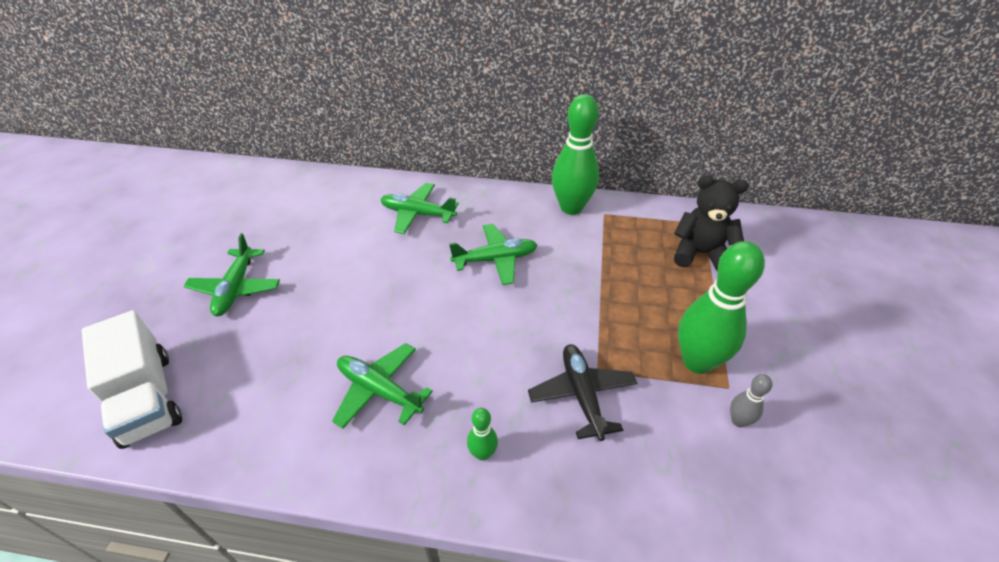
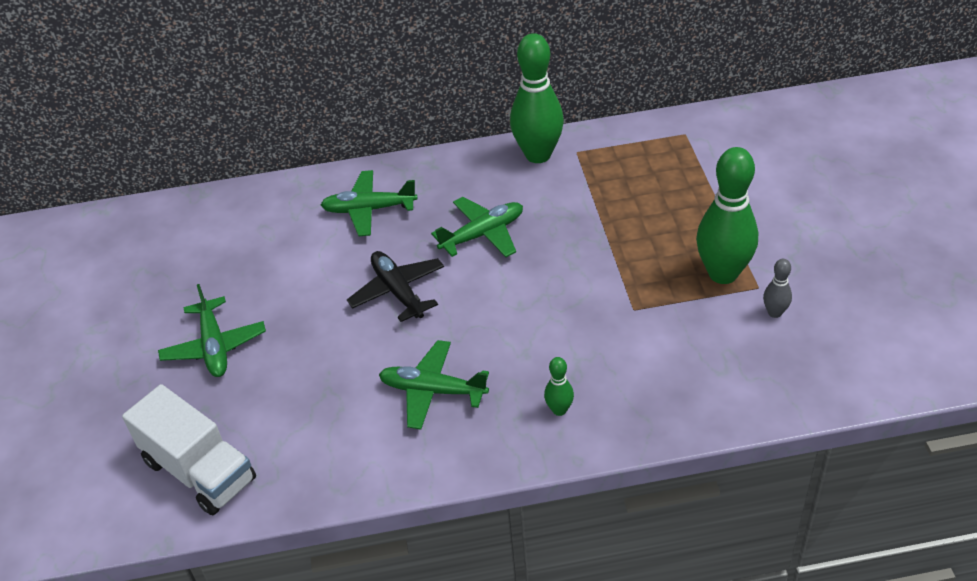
camera: 15 degrees left, 0 degrees up
black plane [528,344,637,441] -> black plane moved to [347,251,444,322]
black teddy bear [674,176,748,271] -> none

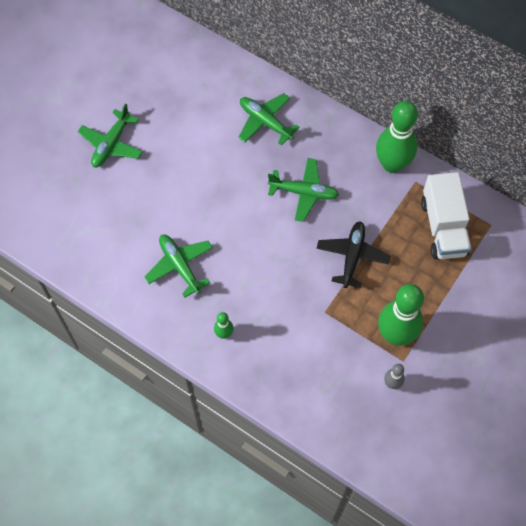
camera: 40 degrees right, 20 degrees up
white truck [122,384,256,515] -> white truck moved to [421,172,471,259]
black plane [347,251,444,322] -> black plane moved to [317,221,390,288]

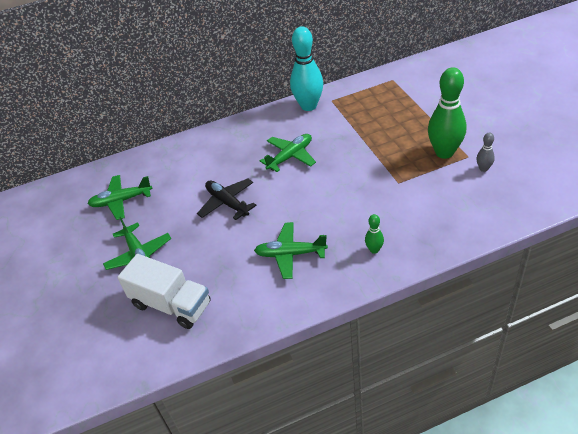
camera: 50 degrees left, 20 degrees down
green plane [238,93,300,146] -> green plane moved to [88,175,152,220]
black plane [317,221,390,288] -> black plane moved to [197,179,257,220]
green bowling pin [376,101,418,173] -> turquoise bowling pin [290,26,323,111]
white truck [421,172,471,259] -> white truck moved to [118,254,211,329]

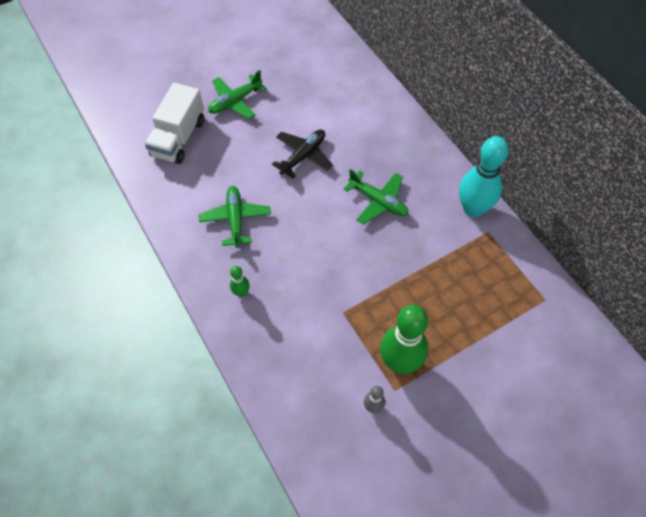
camera: 75 degrees right, 15 degrees up
green plane [88,175,152,220] -> none

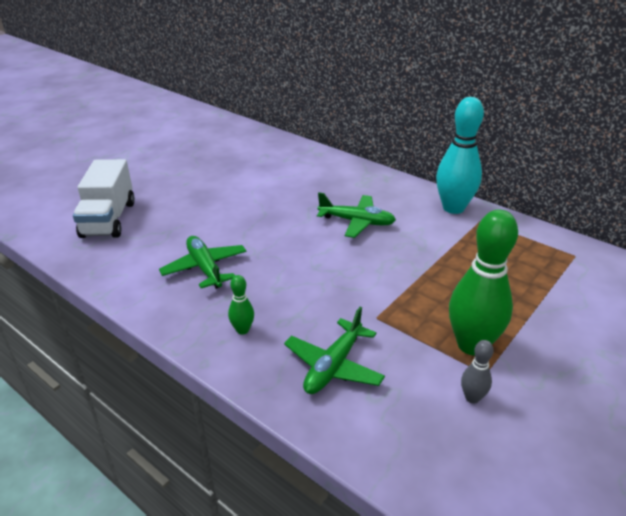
camera: 20 degrees left, 25 degrees down
green plane [208,70,267,119] -> green plane moved to [284,307,385,394]
black plane [272,129,333,178] -> none

